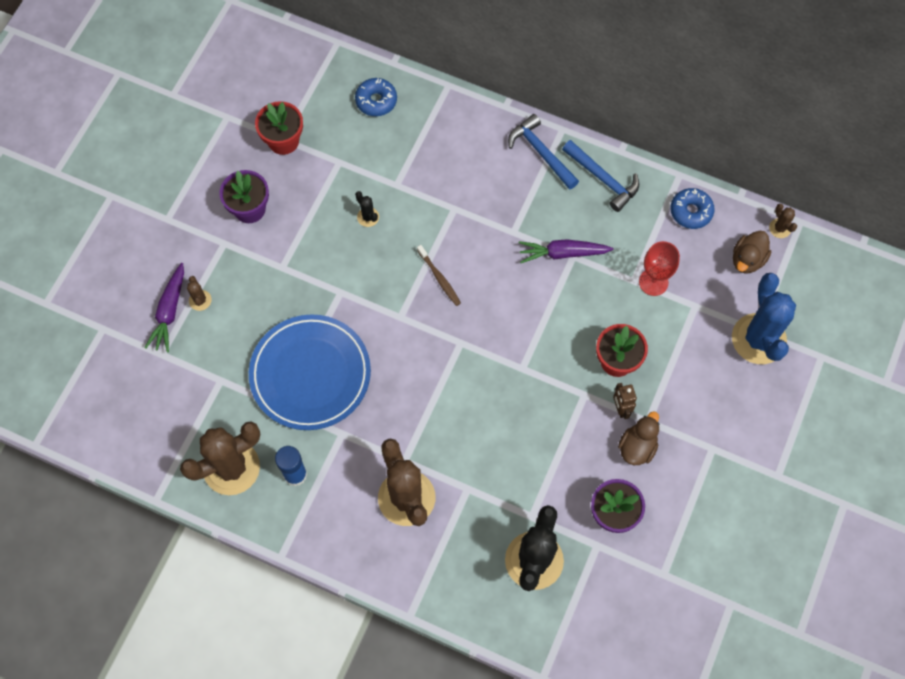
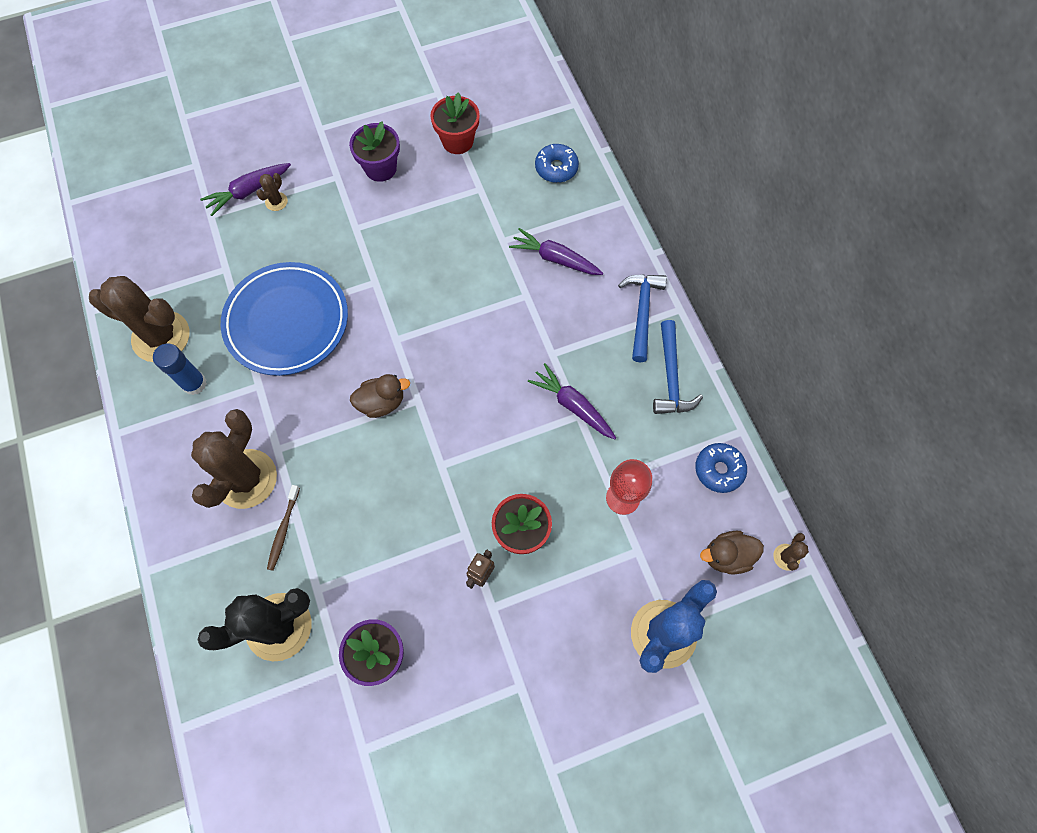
camera: 45 degrees right, 0 degrees up
black cactus [355,191,379,227] -> none
brown toothbrush [417,245,461,306] -> brown toothbrush moved to [267,485,300,571]
brown duck [618,411,660,465] -> brown duck moved to [350,374,410,418]
none -> purple carrot [509,228,603,275]

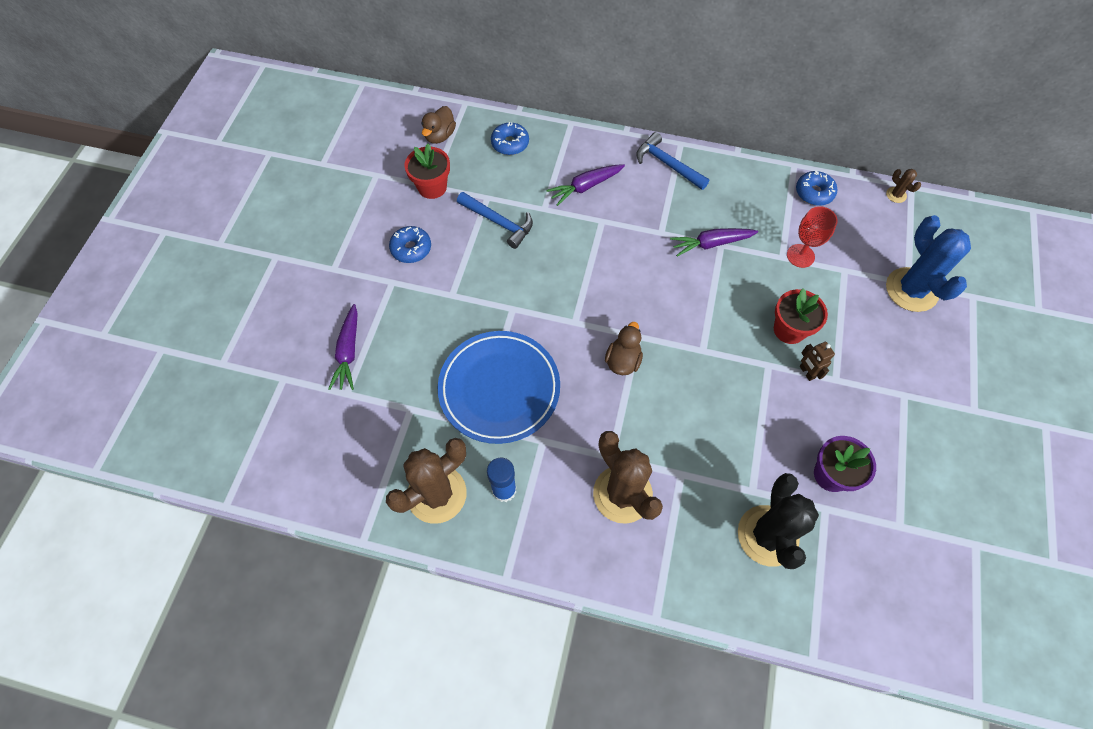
camera: 55 degrees left, 5 degrees down
brown cactus [256,173,288,211] -> none
brown toothbrush [267,485,300,571] -> none
purple flower pot [349,122,400,182] -> blue donut [389,226,431,263]
blue hammer [653,320,703,414] -> blue hammer moved to [457,192,533,249]
brown duck [700,531,764,575] -> brown duck moved to [421,106,456,144]

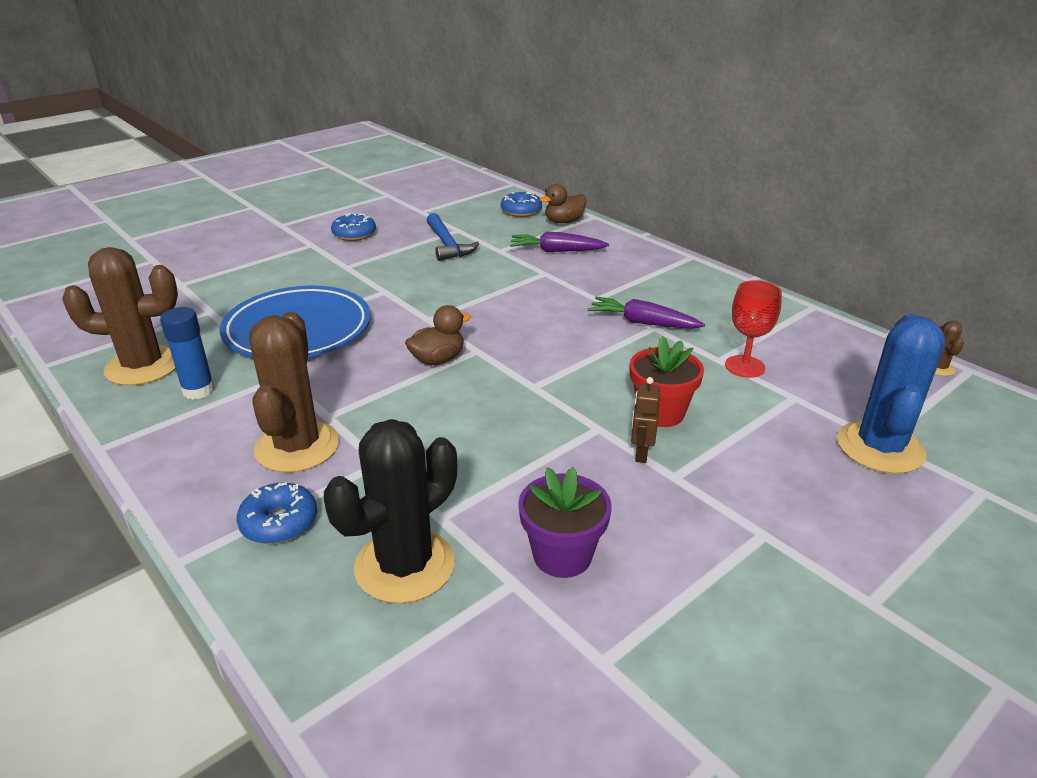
camera: 35 degrees right, 30 degrees down
purple carrot [328,304,358,390] -> none
red flower pot [404,144,450,199] -> none
brown duck [421,106,456,144] -> brown duck moved to [540,184,587,223]
blue hammer [637,132,709,190] -> none
blue donut [796,171,837,206] -> blue donut moved to [237,482,317,544]

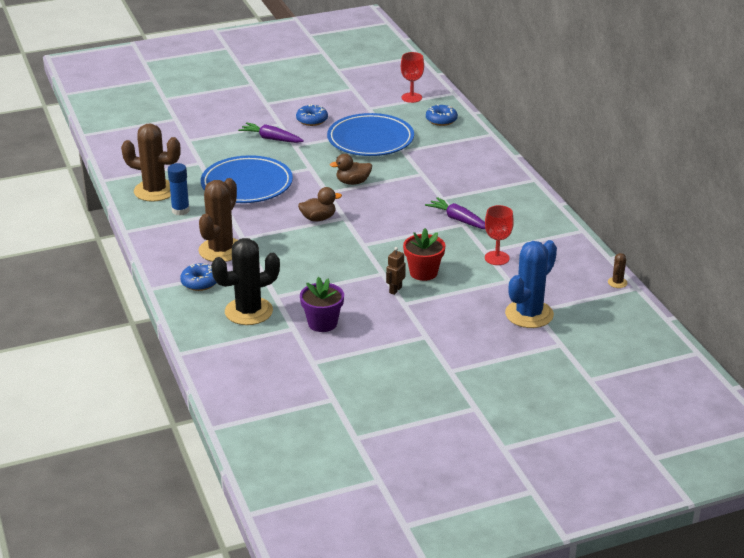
camera: 20 degrees right, 0 degrees up
blue hammer [427,213,479,261] -> blue plate [327,113,414,156]
purple carrot [510,232,609,252] -> purple carrot moved to [238,122,304,143]
brown duck [540,184,587,223] -> brown duck moved to [330,154,372,185]
none -> red goblet [401,52,424,103]

